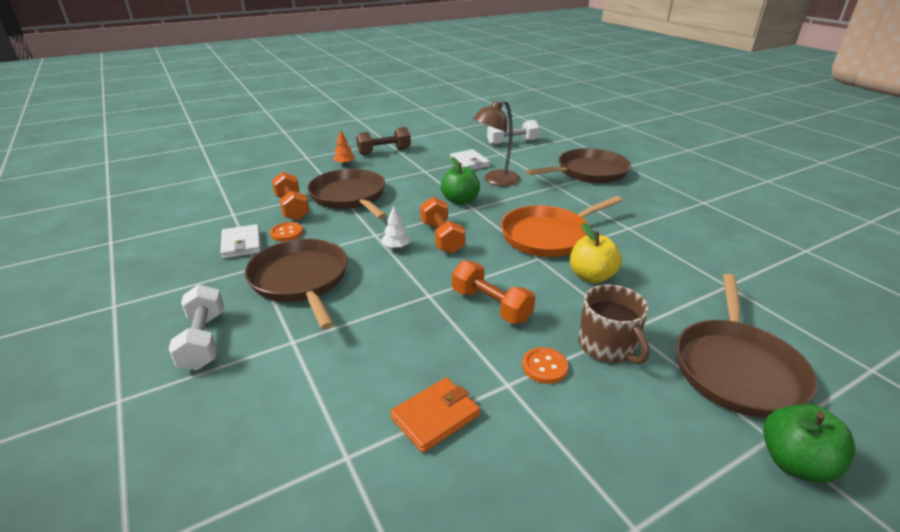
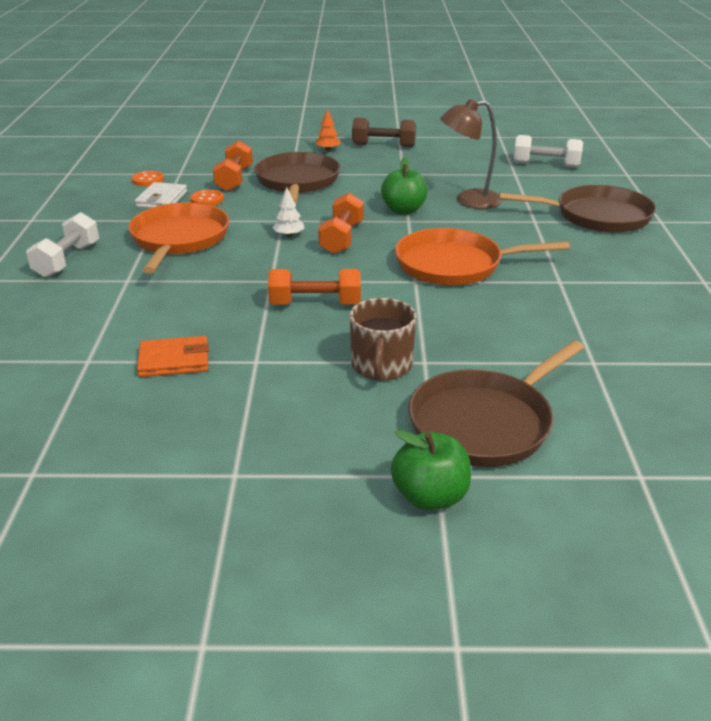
camera: 30 degrees right, 0 degrees up
brown pan [245,239,348,330] -> orange pan [128,203,229,274]
white wallet [450,149,490,170] -> none
orange dumbbell [452,260,535,324] -> orange dumbbell turned 75 degrees counterclockwise [268,269,361,305]
orange button [522,347,568,384] -> orange button moved to [132,171,164,186]
yellow apple [570,223,622,283] -> none

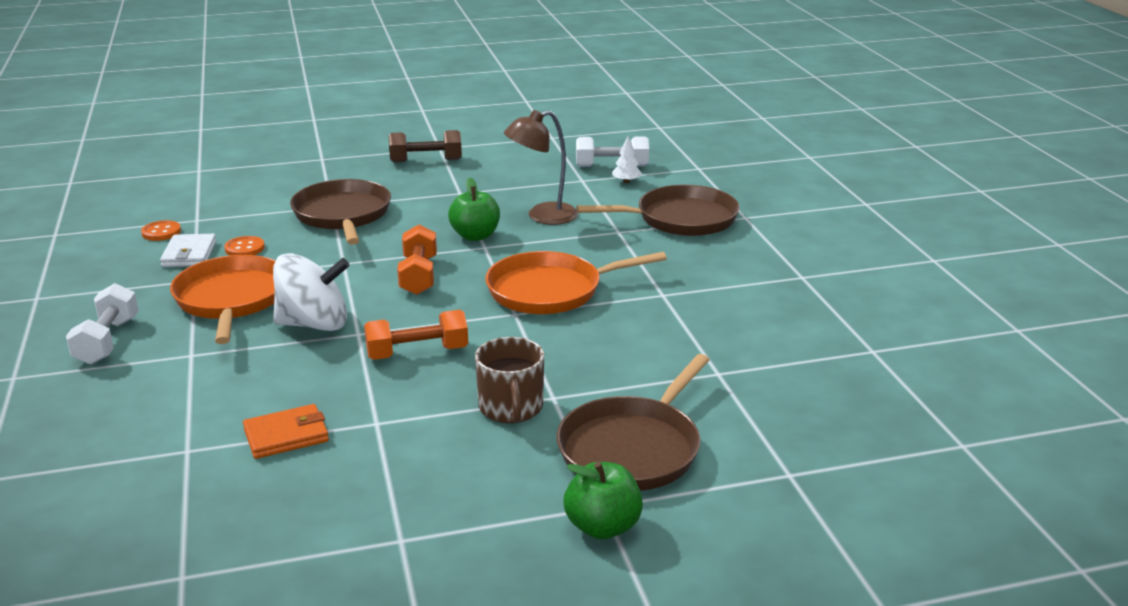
camera: 15 degrees left, 5 degrees down
orange dumbbell [213,140,253,191] -> none
white tree [272,187,304,237] -> white tree moved to [612,136,642,183]
orange tree [316,109,341,151] -> none
none -> white spinning top [273,253,350,331]

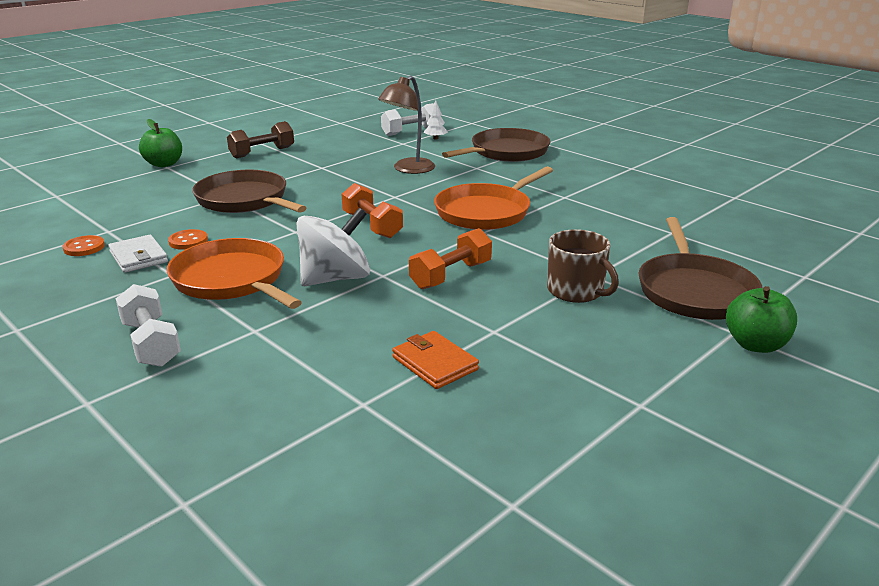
camera: 30 degrees left, 0 degrees up
orange wallet [243,404,329,459] -> orange wallet turned 75 degrees counterclockwise [392,331,479,389]
green apple [448,177,500,241] -> green apple moved to [139,119,182,167]

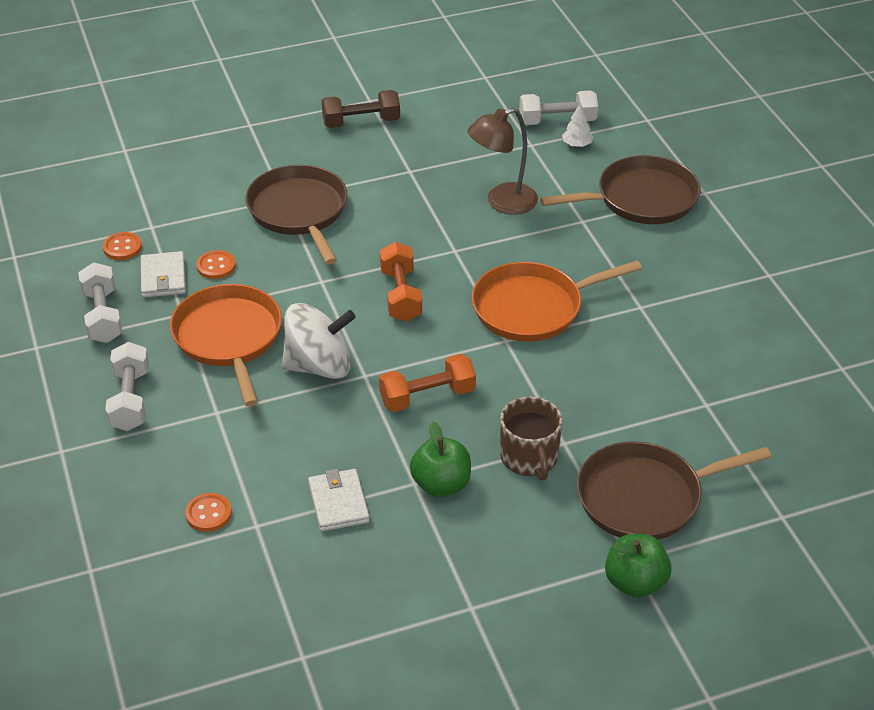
camera: 25 degrees right, 15 degrees up
green apple [139,119,182,167] -> green apple moved to [410,421,471,497]
orange wallet [392,331,479,389] -> white wallet [308,469,370,532]
brown pan [638,217,762,320] -> brown pan turned 45 degrees clockwise [577,441,771,540]
none -> white dumbbell [78,262,122,343]
none -> orange button [185,493,232,532]

